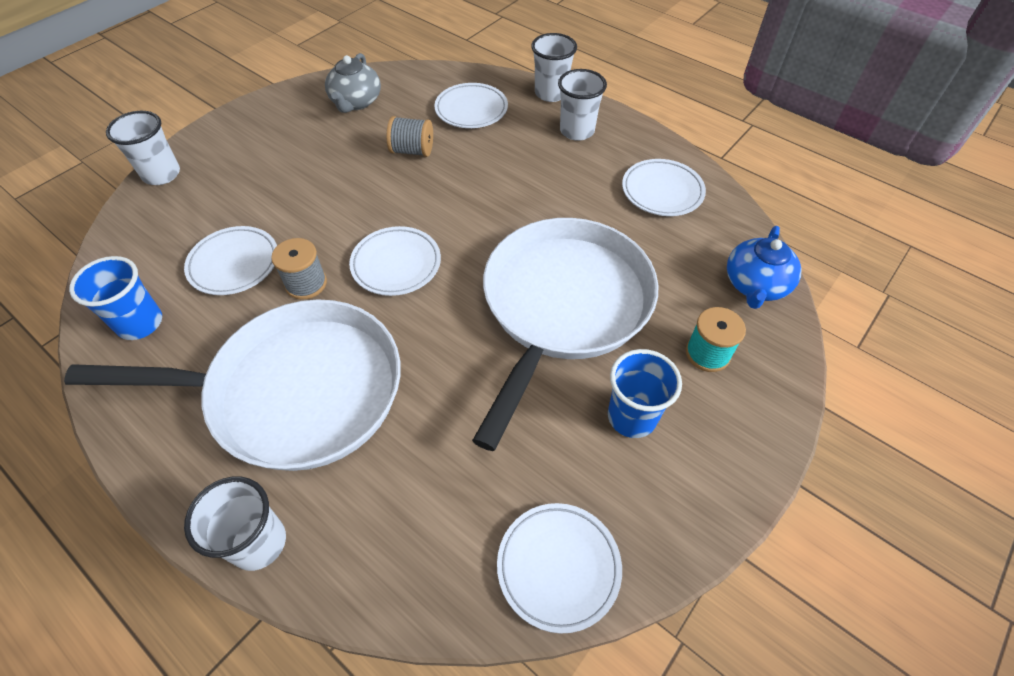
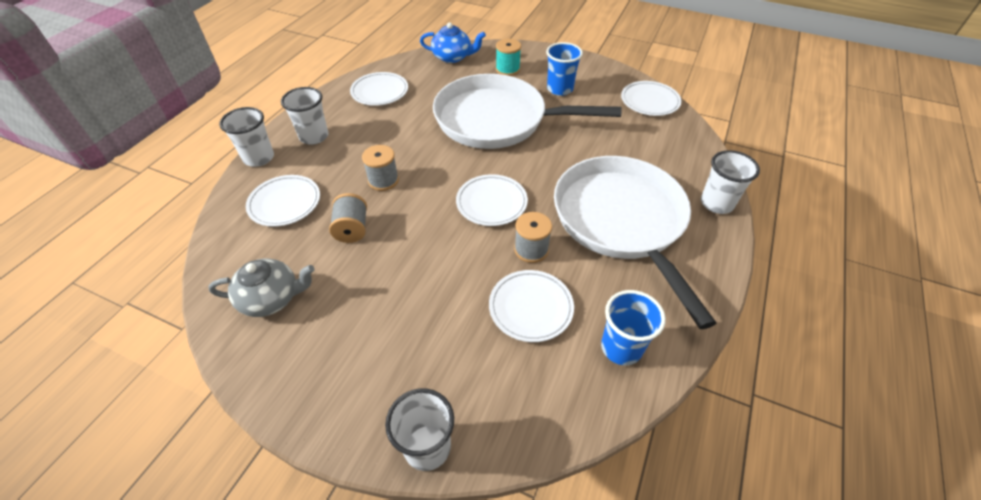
camera: 105 degrees left, 5 degrees down
none -> grey spool [362,145,399,191]

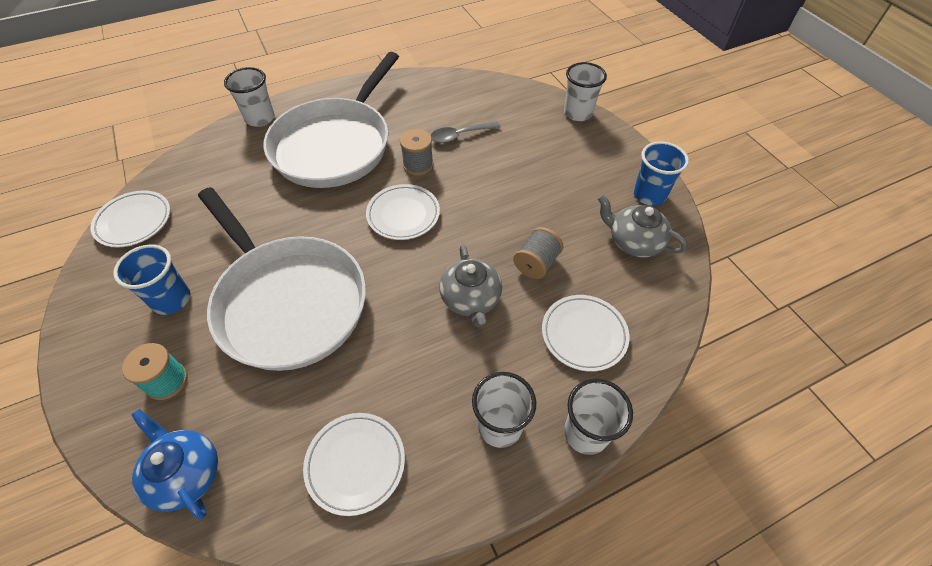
camera: 140 degrees left, 5 degrees up
grey spool [362,145,399,191] -> grey teapot [439,244,502,328]
white plate [489,270,574,342] -> grey spoon [431,121,501,143]
blue cup [601,290,666,365] -> blue cup moved to [633,141,689,206]

